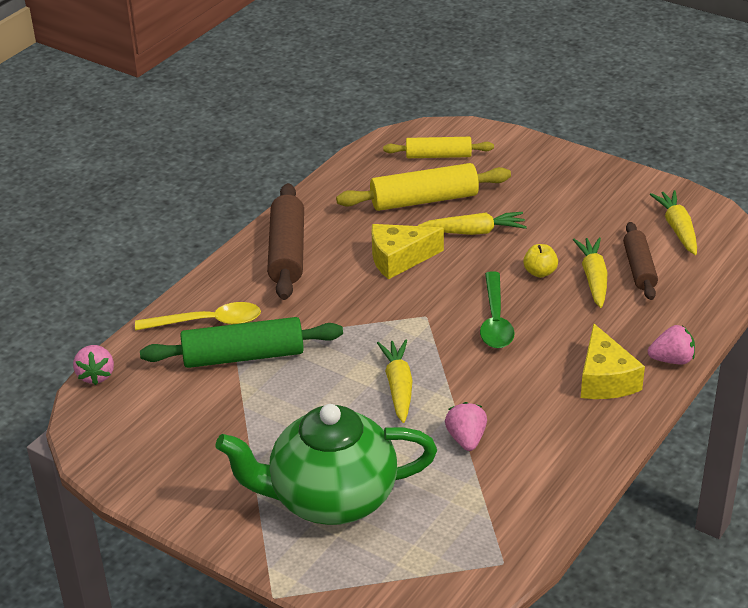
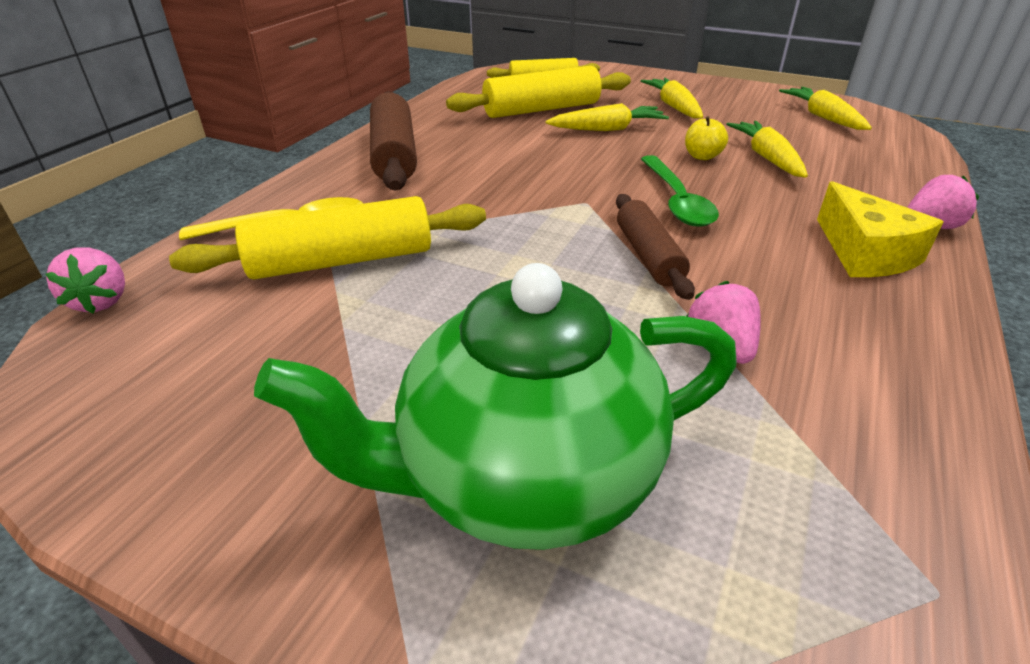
camera: 10 degrees left, 0 degrees up
green rolling pin [140,317,343,368] -> yellow rolling pin [169,196,486,279]
yellow cheese [372,224,444,279] -> none
yellow carrot [377,339,413,423] -> yellow carrot moved to [641,78,703,118]
brown rolling pin [623,222,658,300] -> brown rolling pin moved to [616,194,695,300]

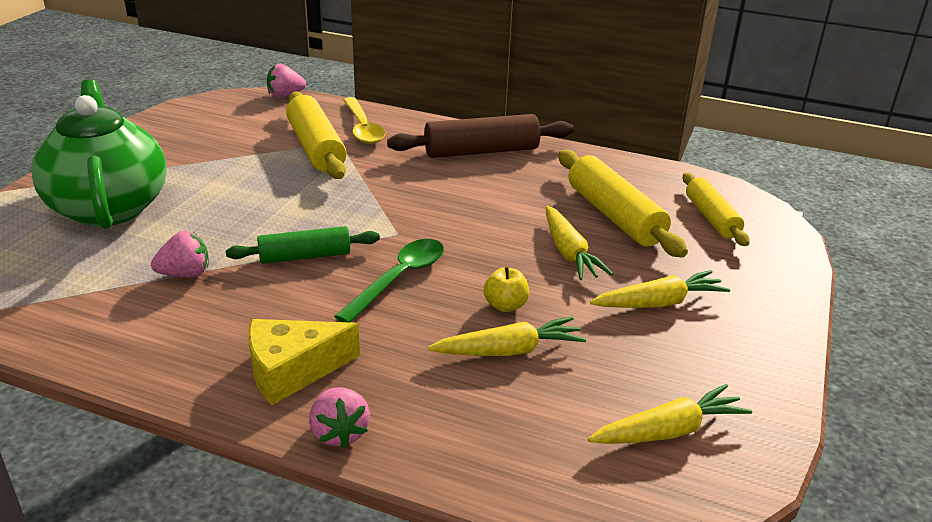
camera: 85 degrees right, 5 degrees down
brown rolling pin [616,194,695,300] -> green rolling pin [226,226,380,264]
green spoon [641,155,719,226] -> green spoon turned 135 degrees clockwise [334,239,444,322]

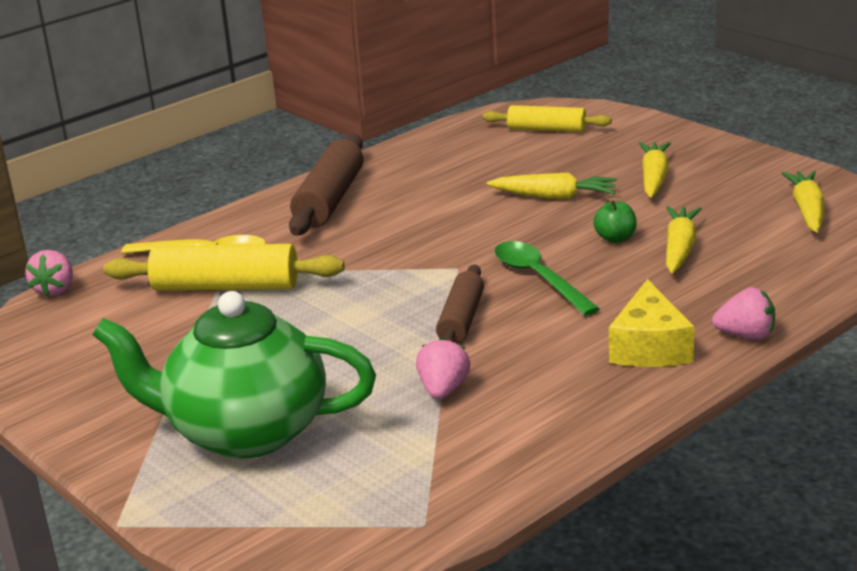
camera: 60 degrees left, 5 degrees down
green rolling pin [226,226,380,264] -> brown rolling pin [436,265,484,344]
yellow apple [484,267,529,312] -> green apple [593,200,637,243]
yellow rolling pin [558,150,688,257] -> none

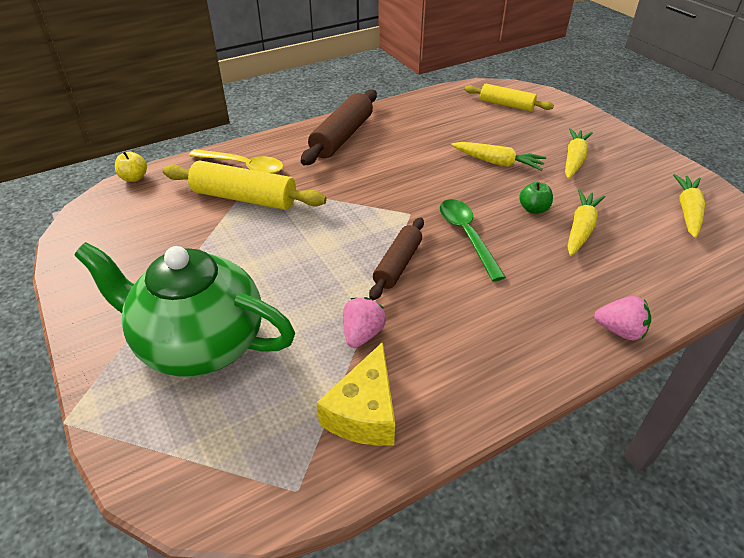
camera: 10 degrees right, 15 degrees up
pink strawberry [25,250,73,297] -> yellow apple [115,151,147,182]
yellow cheese [609,279,695,367] -> yellow cheese moved to [317,342,395,446]

